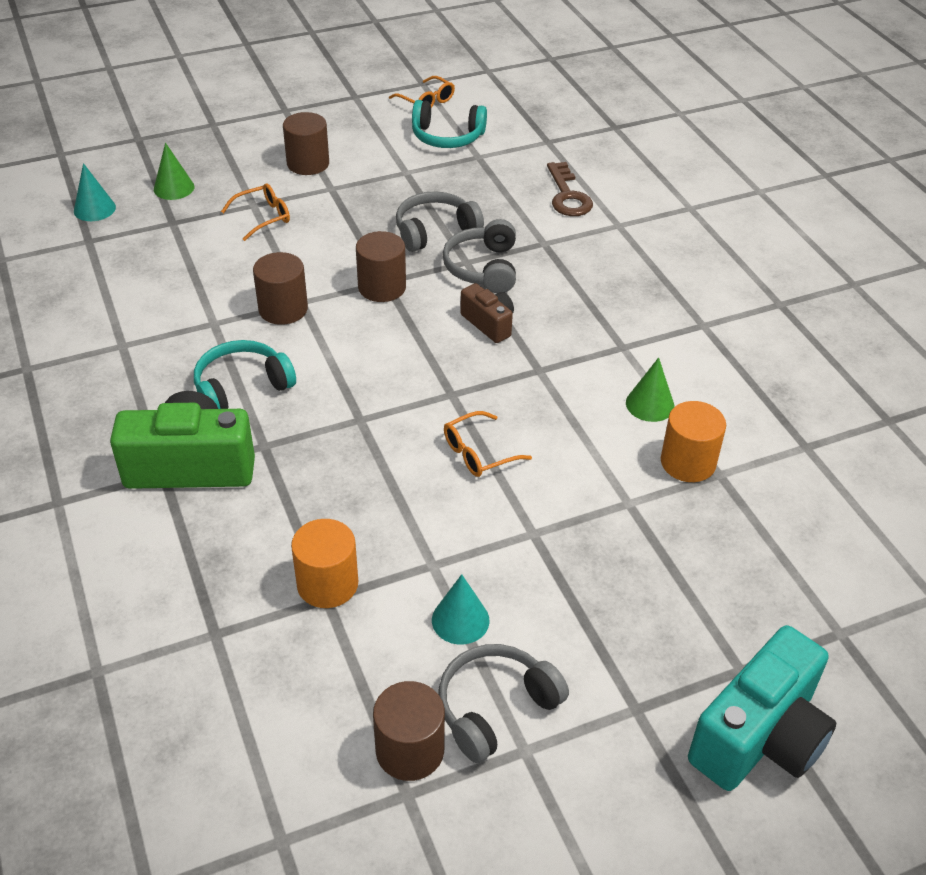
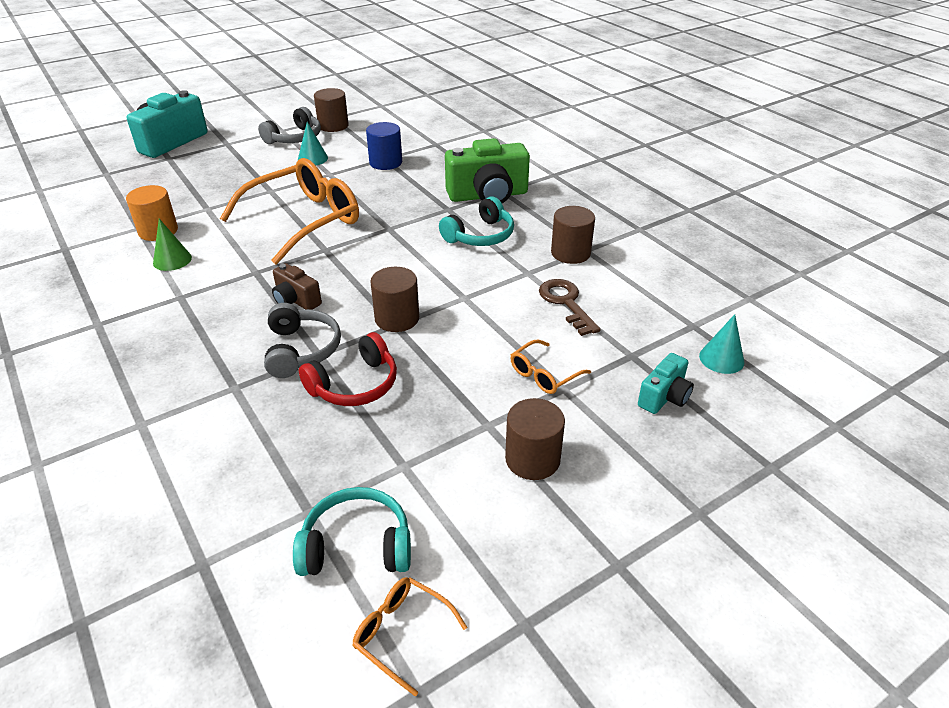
camera: 170 degrees right, 5 degrees down
green cone [154,143,194,200] -> turquoise camera [638,353,694,414]
brown cylinder [253,252,308,325] -> brown cylinder moved to [551,206,595,264]
orange cylinder [291,519,358,608] -> blue cylinder [366,122,402,170]
grey headphones [396,191,484,252] -> red headphones [299,332,397,406]
orange glasses [444,411,532,477] -> orange glasses [220,158,359,265], size x2.30
brown key [547,162,593,216] -> brown key moved to [539,279,601,336]

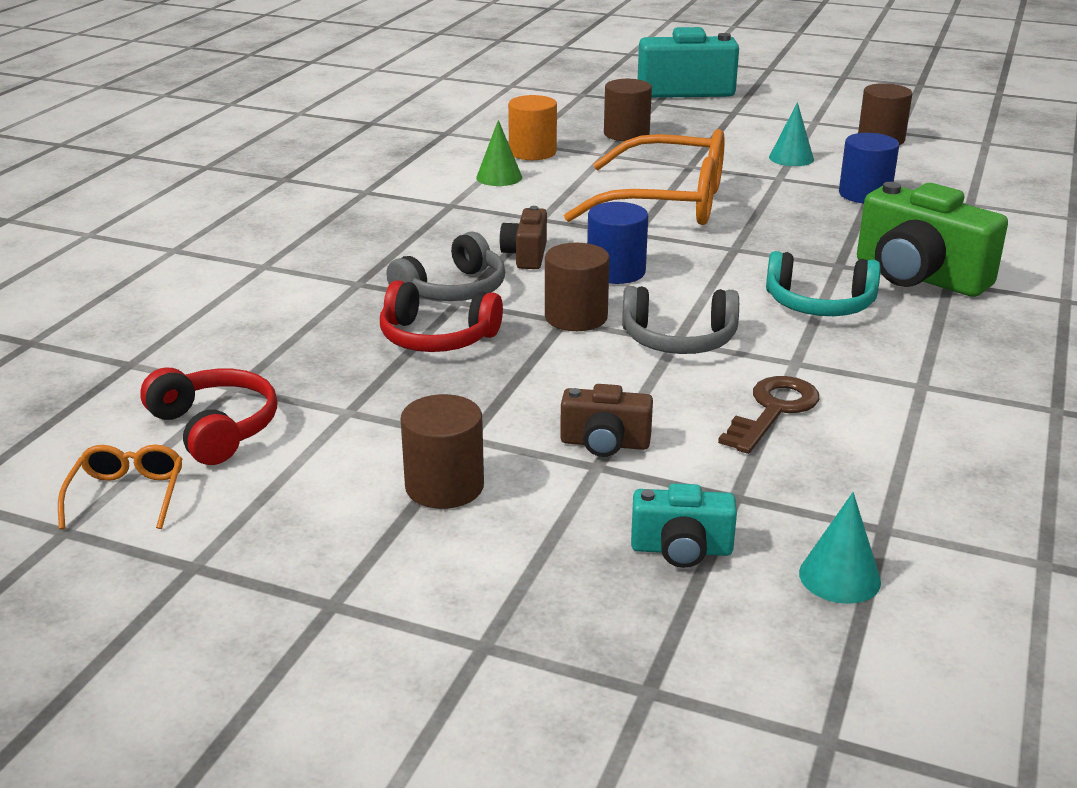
camera: 55 degrees right, 10 degrees down
grey headphones [258,107,321,144] -> grey headphones moved to [622,286,739,354]
turquoise headphones [293,487,411,576] -> red headphones [140,367,277,465]
orange glasses [511,340,591,394] -> brown camera [560,384,653,457]
brown cylinder [551,206,595,264] -> brown cylinder moved to [604,79,652,141]
none -> blue cylinder [587,202,648,284]

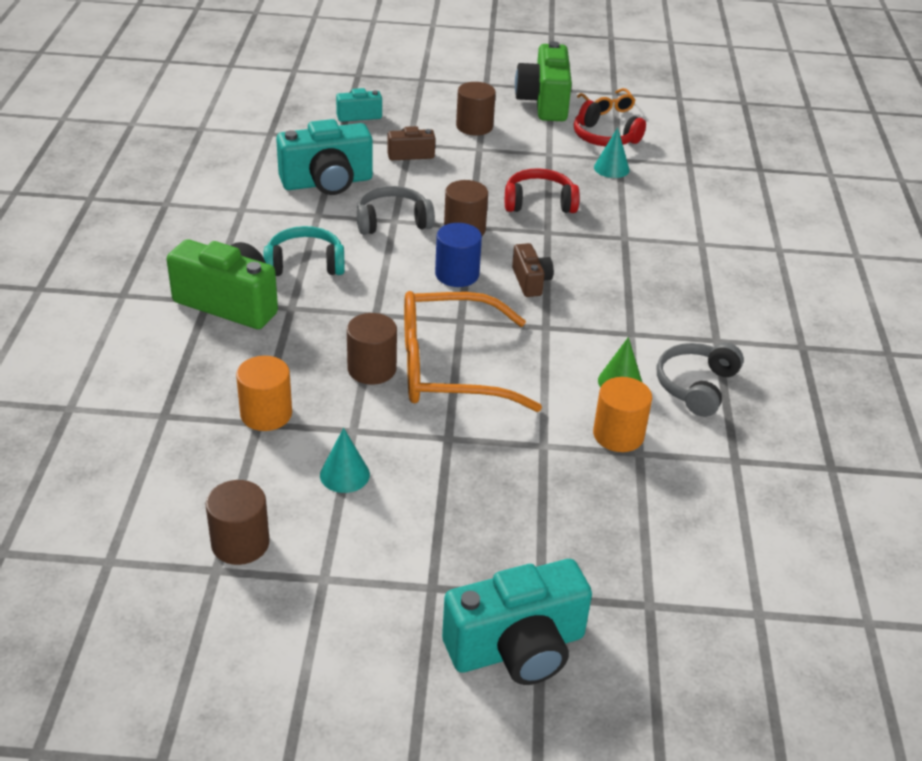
camera: 160 degrees right, 10 degrees up
grey headphones [387,232,505,301] -> grey headphones moved to [657,343,744,417]
brown cylinder [604,79,652,141] -> brown cylinder moved to [347,313,397,384]
brown key [718,376,819,454] -> turquoise camera [276,119,373,195]
turquoise cone [799,492,881,604] -> turquoise cone moved to [594,127,629,178]
blue cylinder [839,133,899,203] -> orange cylinder [236,356,292,431]
none -> green camera [515,41,572,121]

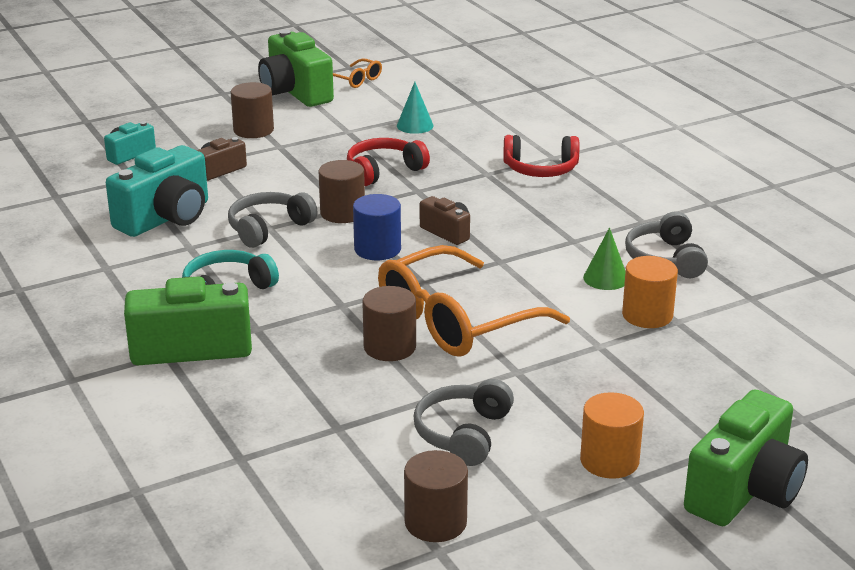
camera: 30 degrees left, 10 degrees down
orange cylinder [236,356,292,431] -> orange cylinder moved to [580,392,644,479]
turquoise cone [320,428,370,493] -> grey headphones [414,379,514,466]
turquoise camera [442,559,592,685] -> green camera [684,390,808,526]
red headphones [574,100,646,146] -> red headphones moved to [503,135,579,177]

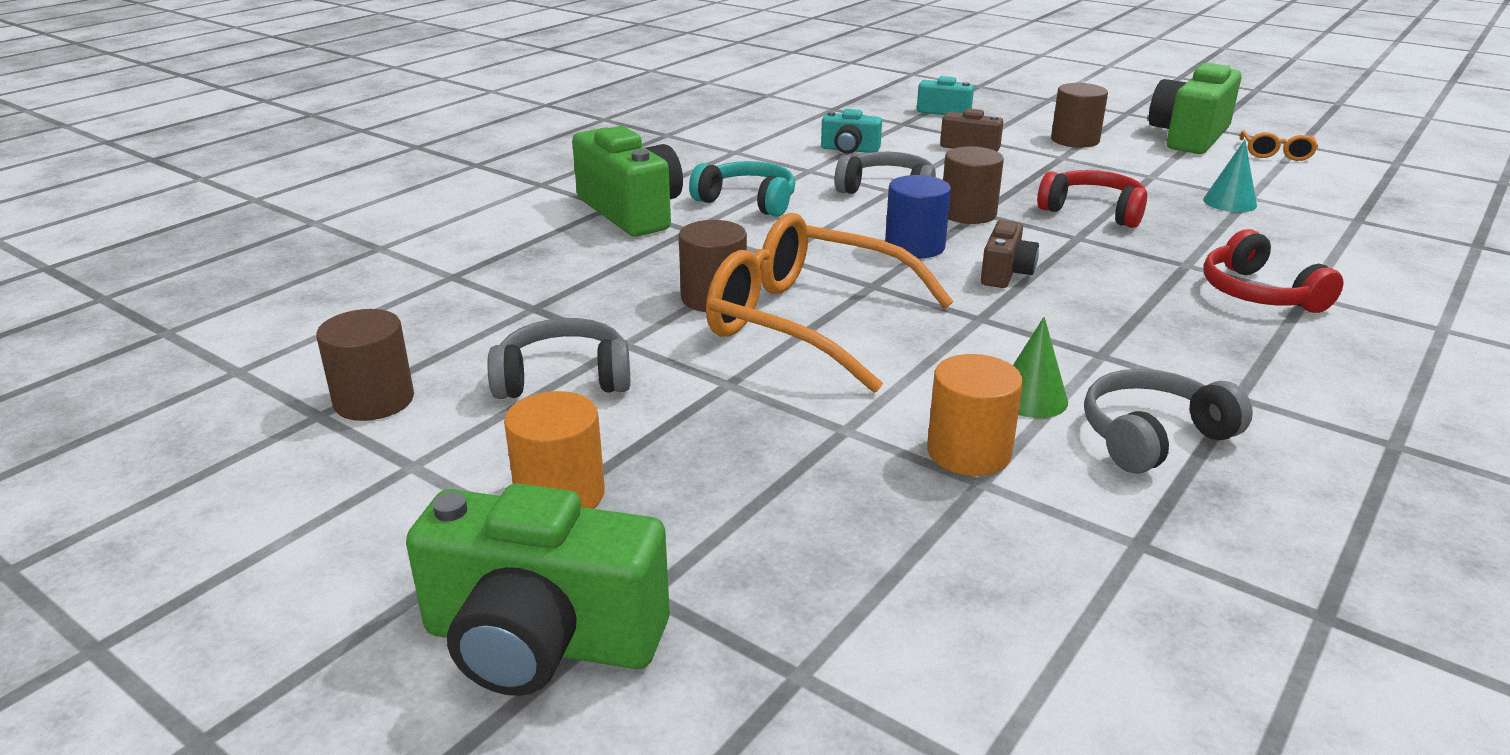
camera: 65 degrees right, 0 degrees up
turquoise camera [106,145,208,237] -> turquoise camera [821,109,882,154], size x0.53

